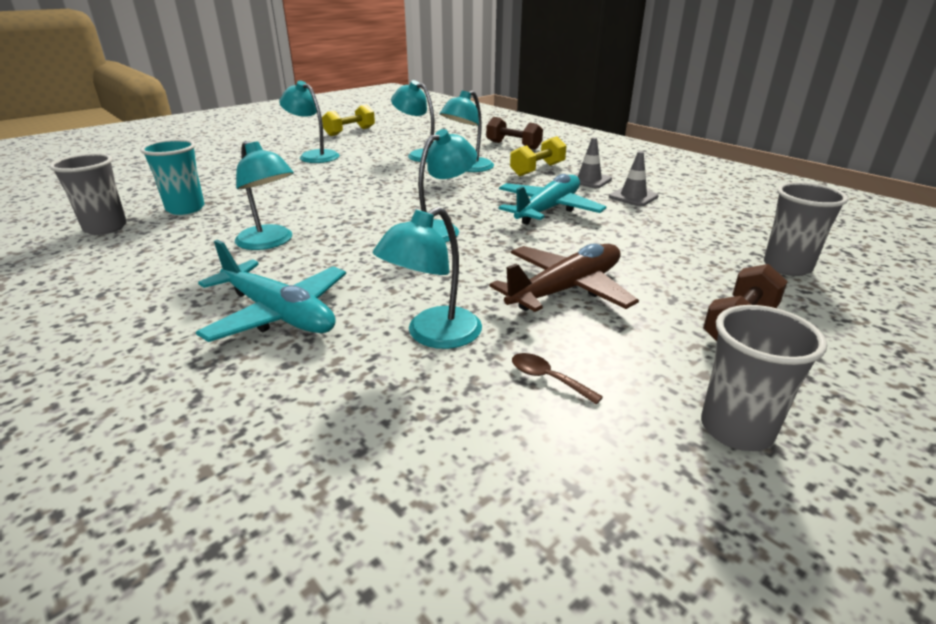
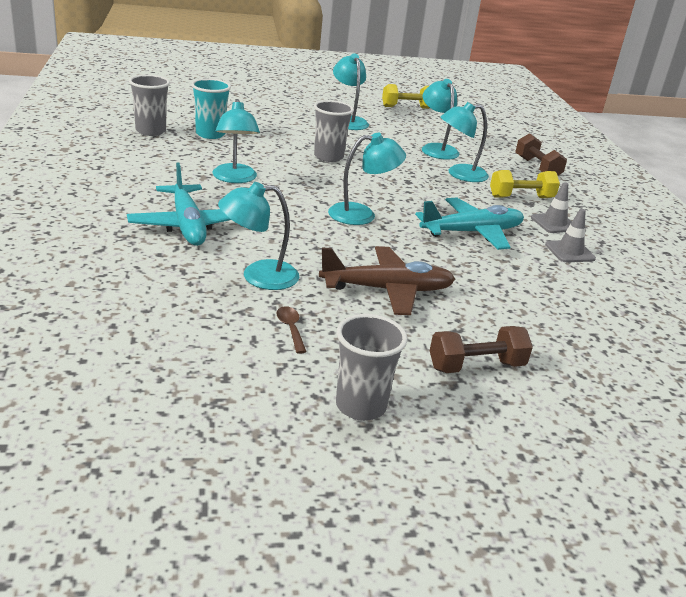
camera: 30 degrees right, 0 degrees up
grey cup [764,182,849,276] -> grey cup moved to [314,100,354,162]

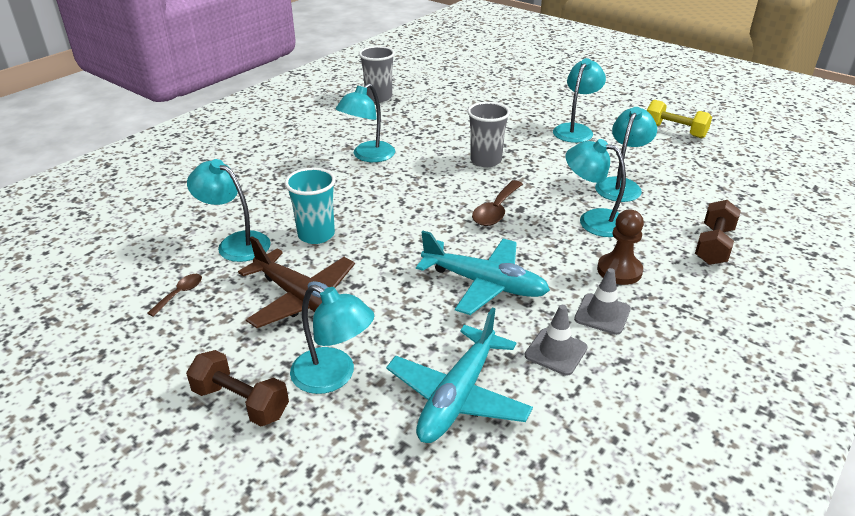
camera: 50 degrees right, 5 degrees up
turquoise plane [127,162,231,246] -> turquoise plane moved to [386,307,533,443]
turquoise cup [191,78,231,139] -> turquoise cup moved to [285,168,336,244]
turquoise lamp [328,133,406,225] -> turquoise lamp moved to [290,285,374,394]
grey cup [336,314,408,421] -> none
yellow dumbbell [490,170,560,198] -> brown pawn [597,210,644,285]
none -> brown spoon [472,180,523,226]

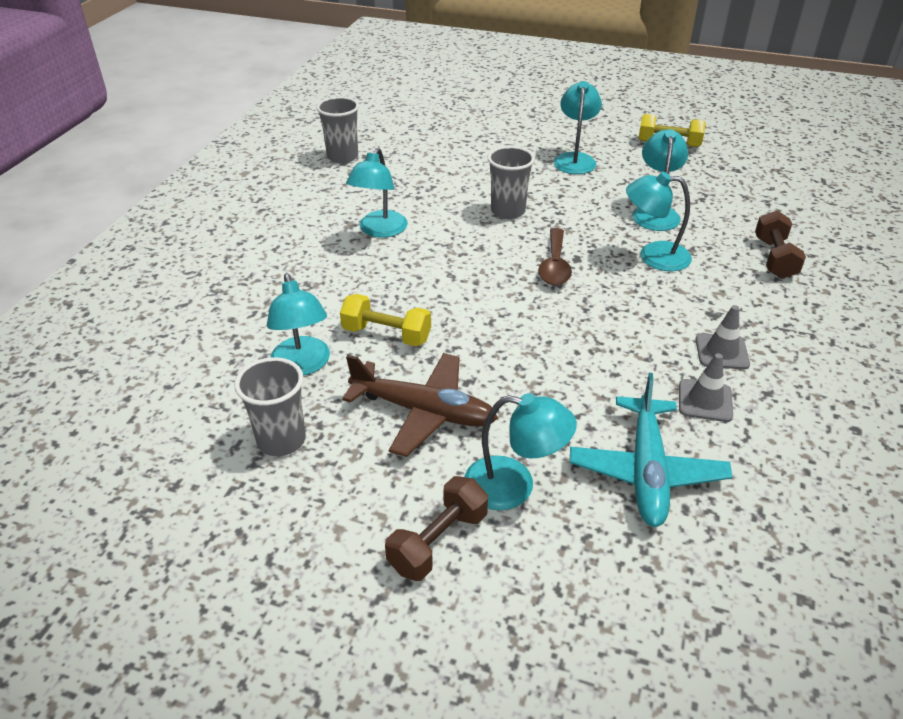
camera: 20 degrees left, 5 degrees up
brown spoon [147,274,202,317] -> grey cup [235,357,306,456]
brown dumbbell [186,350,289,426] -> brown dumbbell turned 60 degrees counterclockwise [385,476,488,581]
turquoise lamp [187,159,271,262] -> turquoise lamp turned 120 degrees counterclockwise [267,273,330,376]
turquoise cup [285,168,336,244] -> yellow dumbbell [340,294,431,346]
turquoise plane [416,231,550,315] -> none
brown pawn [597,210,644,285] -> none

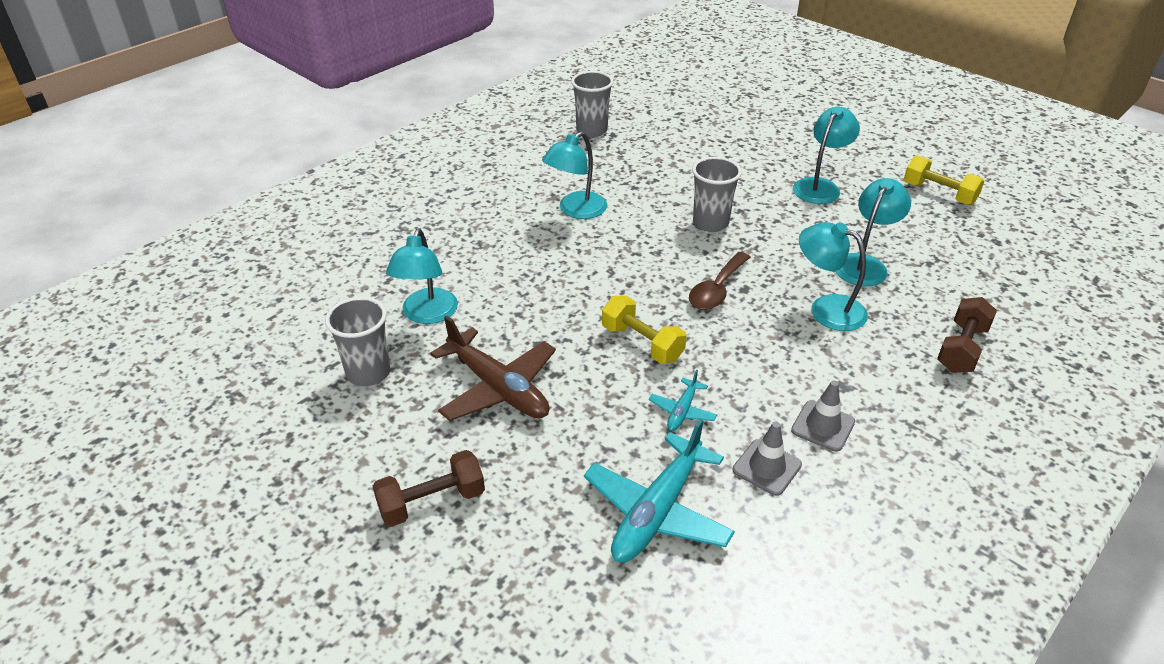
camera: 25 degrees right, 0 degrees up
yellow dumbbell [340,294,431,346] -> yellow dumbbell moved to [602,296,687,364]
turquoise lamp [464,393,577,510] -> none
none -> turquoise plane [649,370,717,431]

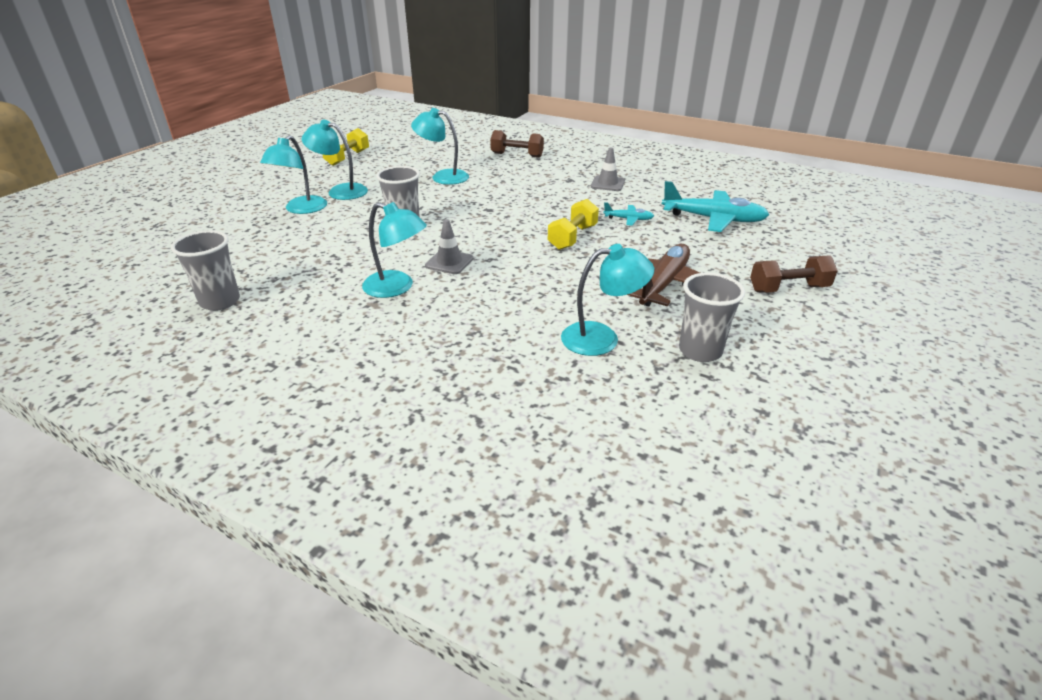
camera: 105 degrees left, 5 degrees down
brown dumbbell [373,450,485,527] -> brown dumbbell turned 60 degrees counterclockwise [750,255,838,293]
brown spoon [689,252,751,310] -> none
grey traffic cone [733,422,802,496] -> grey traffic cone moved to [425,219,474,274]
turquoise lamp [799,222,868,331] -> turquoise lamp moved to [260,135,327,214]

